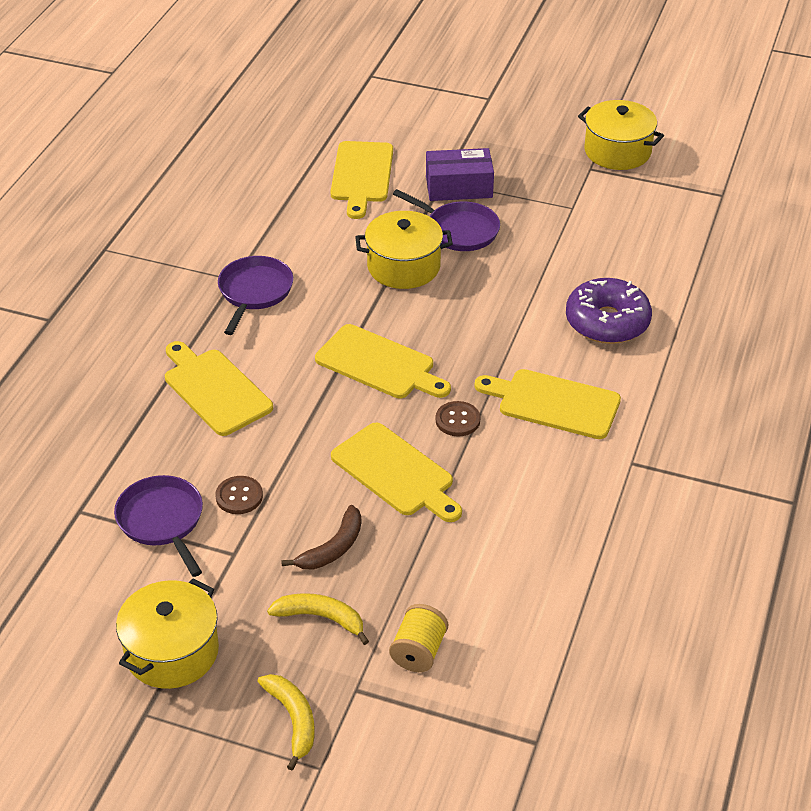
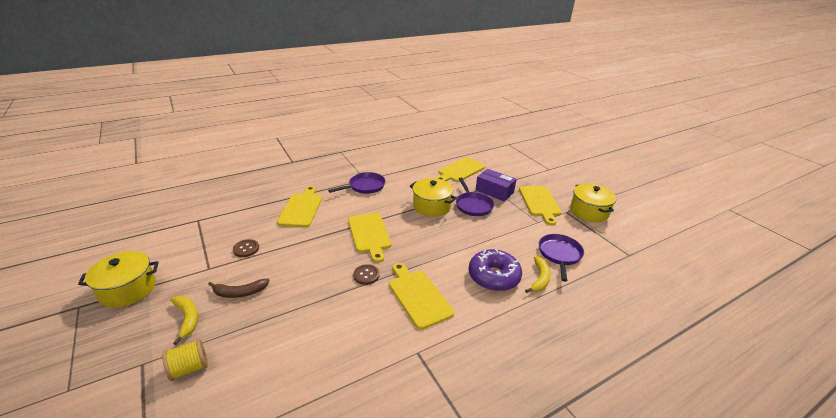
camera: 40 degrees right, 10 degrees down
purple pan [114,475,203,577] -> purple pan moved to [539,234,584,282]
yellow banana [258,674,315,771] -> yellow banana moved to [525,256,551,293]
yellow cutting board [331,423,462,522] -> yellow cutting board moved to [519,186,561,225]

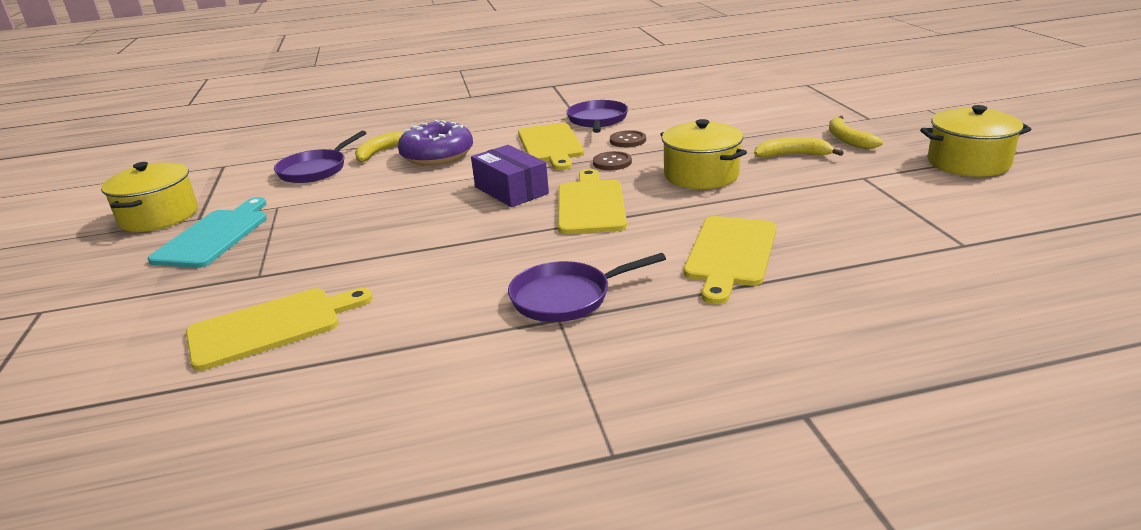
camera: 160 degrees left, 5 degrees down
yellow spool [162,339,208,381] -> none
brown banana [208,278,269,298] -> yellow banana [754,137,844,157]
brown button [233,239,259,257] -> brown button moved to [610,130,646,147]
yellow pot [410,178,457,217] -> yellow pot moved to [660,119,747,189]
purple pan [456,178,494,216] -> purple pan moved to [566,100,628,133]
purple box [476,169,517,201] -> purple box moved to [471,145,549,207]
yellow cutting board [519,186,561,225] -> turquoise cutting board [148,197,267,268]

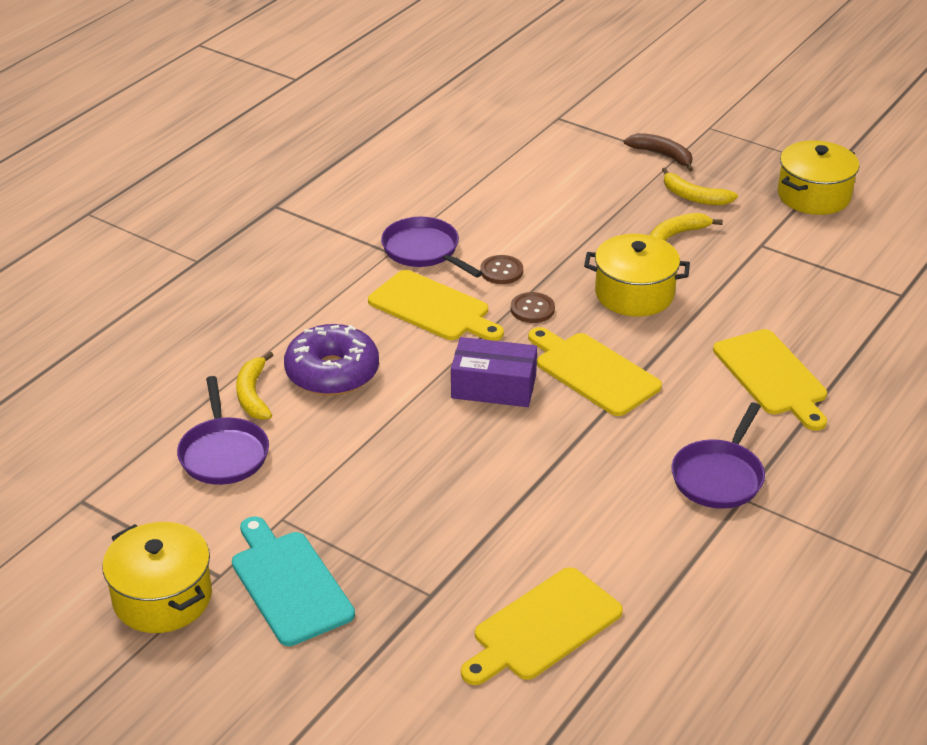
camera: 45 degrees left, 10 degrees up
yellow cutting board [186,288,373,371] -> yellow cutting board turned 150 degrees counterclockwise [461,567,623,685]
none -> brown banana [624,133,693,172]

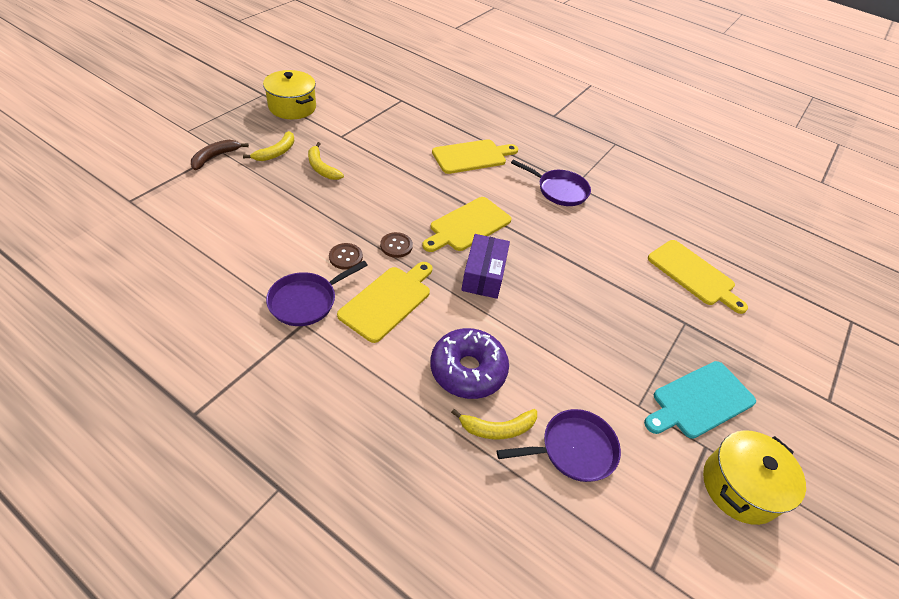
camera: 95 degrees left, 10 degrees up
yellow pot [584,234,690,317] -> none

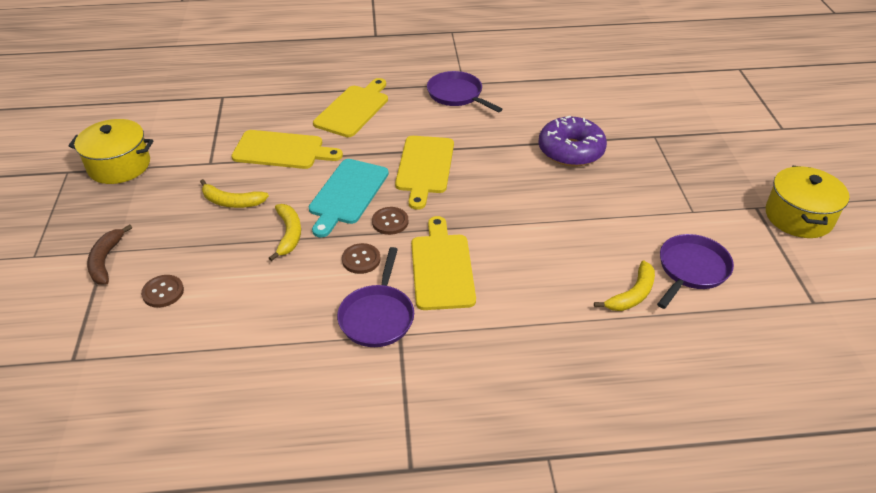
camera: 35 degrees left, 5 degrees down
yellow banana [243,131,295,161] -> yellow banana moved to [269,204,301,261]
purple donut [430,328,509,399] -> purple donut moved to [538,116,607,167]
purple box [461,234,510,299] -> none
purple pan [511,159,591,206] -> purple pan turned 120 degrees counterclockwise [427,71,503,112]
turquoise cutting board [644,361,756,439] -> turquoise cutting board moved to [309,159,389,238]
yellow cutting board [648,240,748,314] -> yellow cutting board moved to [231,130,343,169]
none -> brown button [141,275,184,308]

